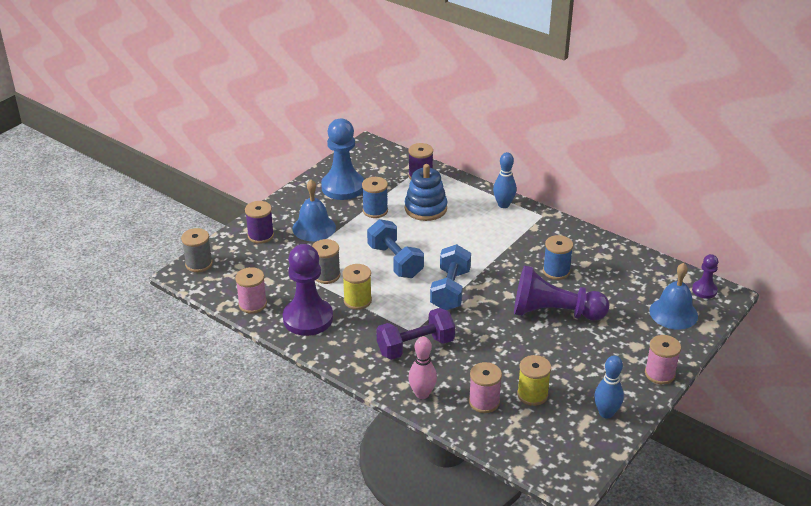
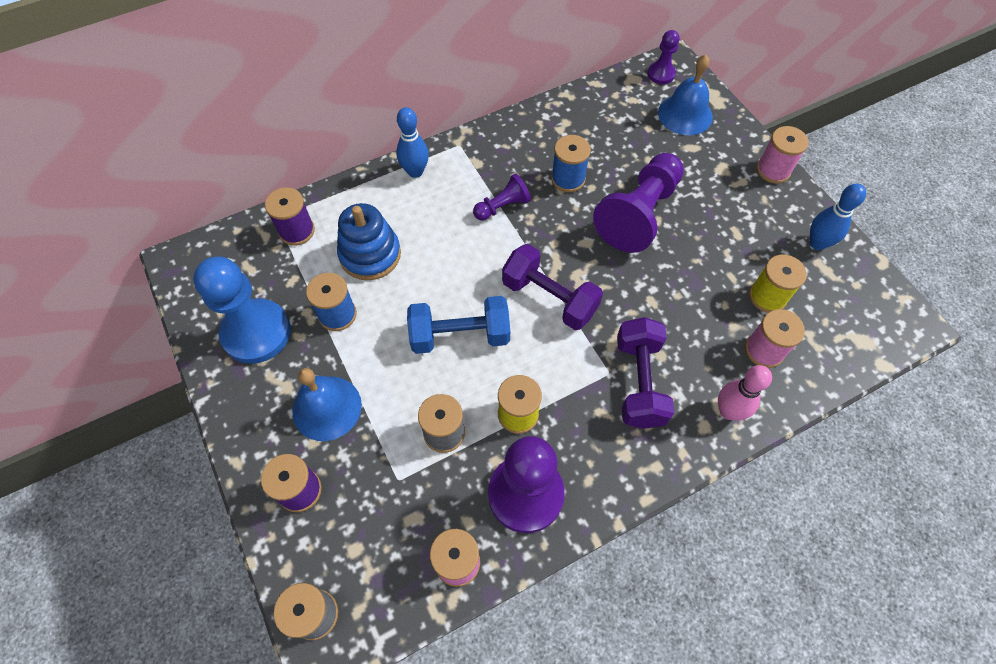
camera: 65 degrees left, 25 degrees up
blue dumbbell [430,244,471,310] -> purple dumbbell [502,244,603,330]
none -> purple pawn [473,173,531,220]

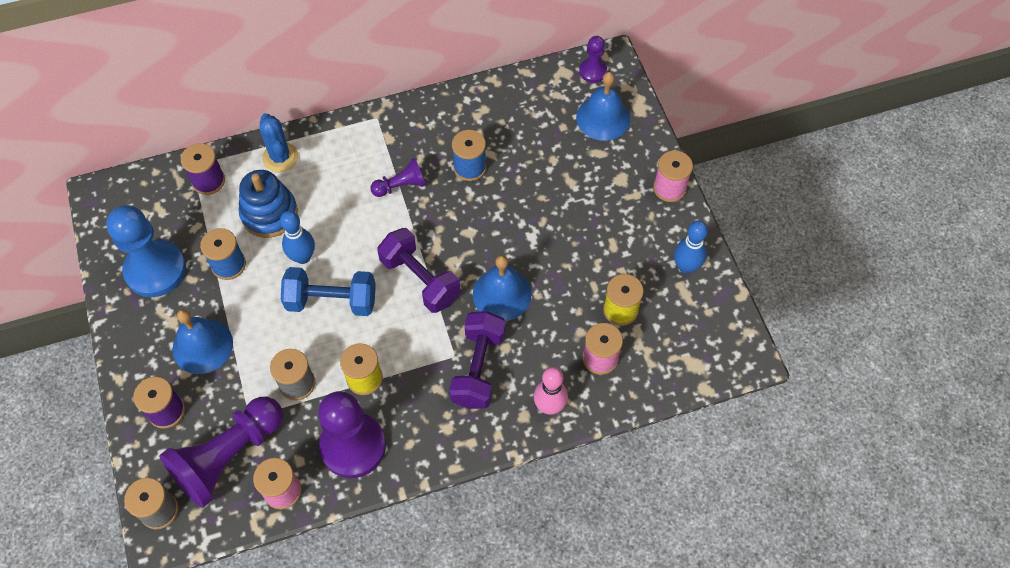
camera: 10 degrees right, 0 degrees up
blue bowling pin [396,107,429,178] -> blue bowling pin moved to [280,211,315,264]
purple pawn [593,153,684,253] -> purple pawn moved to [159,397,283,508]
none -> blue cactus [259,113,298,172]
none -> blue bell [473,255,531,321]

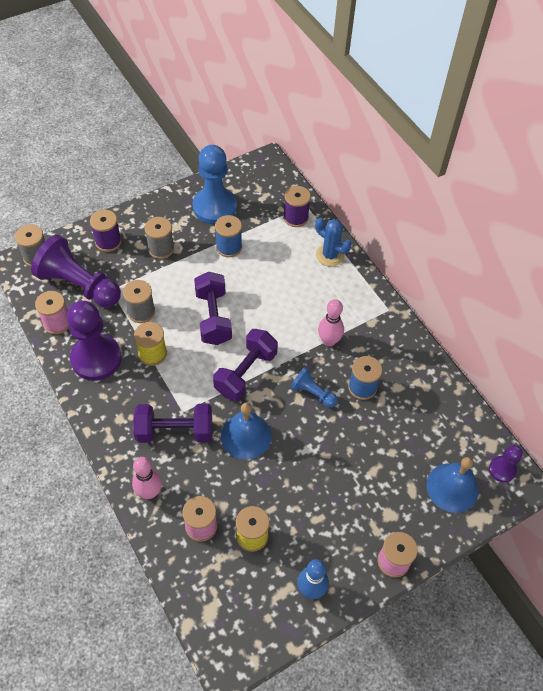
camera: 75 degrees right, 5 degrees down
blue bell [173,309,233,374] -> grey spool [144,217,174,259]
blue stacking toy [239,170,298,238] -> none
blue cactus [259,113,298,172] -> blue cactus turned 75 degrees clockwise [315,217,351,267]
blue bowling pin [280,211,315,264] -> none
blue dumbbell [281,267,376,316] -> purple dumbbell [194,272,232,345]
purple pawn [370,158,426,197] -> pink bowling pin [318,299,344,346]
none -> blue pawn [290,367,338,408]

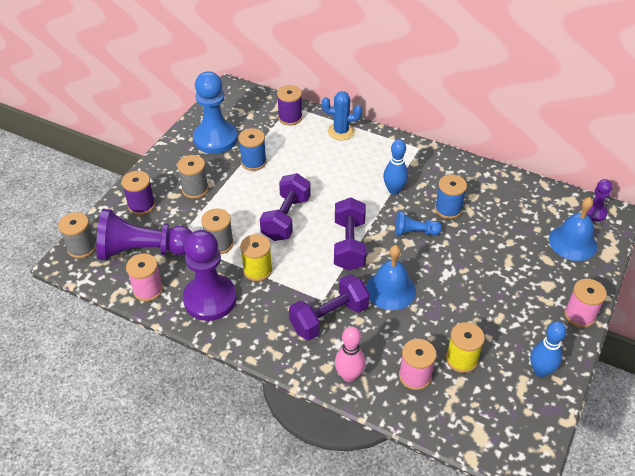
camera: 30 degrees left, 10 degrees down
purple dumbbell [194,272,232,345] -> purple dumbbell turned 60 degrees clockwise [260,173,311,241]
pink bowling pin [318,299,344,346] -> blue bowling pin [383,140,408,195]

